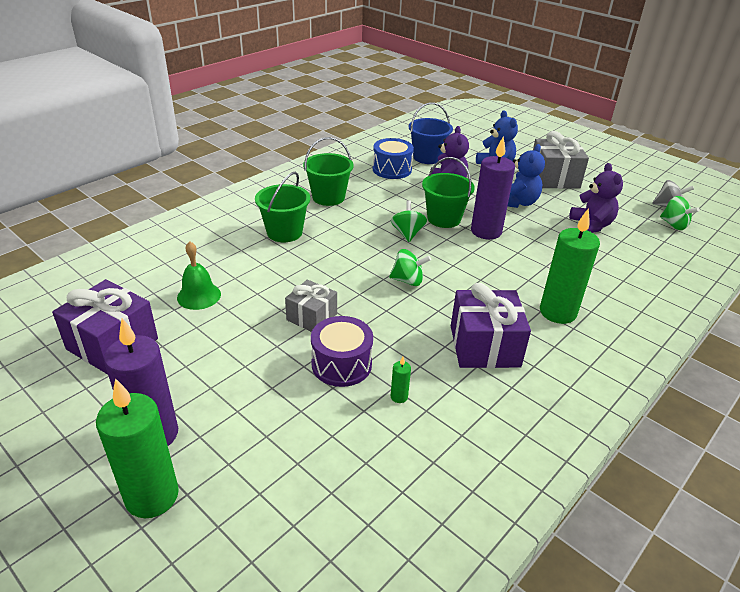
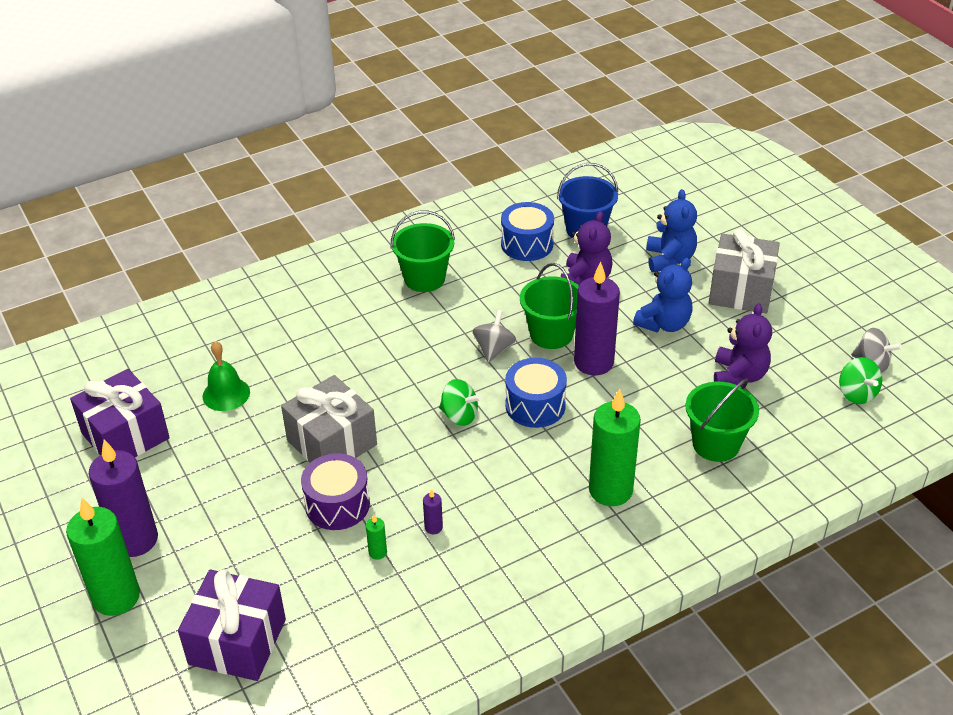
camera: 20 degrees right, 5 degrees up
green bucket [255,172,310,242] -> green bucket moved to [685,378,759,462]
grey gift [285,280,337,332] -> grey gift [281,375,377,462], size x1.60
green spinning top [391,200,427,242] -> grey spinning top [472,310,516,363]
purple gift [451,283,531,368] -> purple gift moved to [178,569,286,681]
none -> purple candle [423,489,443,534]
none -> blue drum [505,358,567,428]

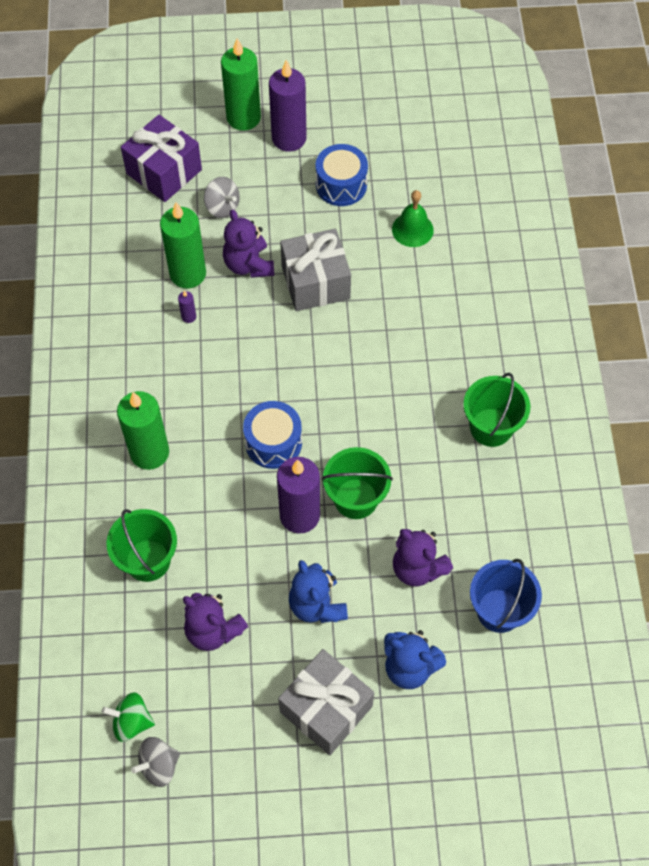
camera: 115 degrees right, 20 degrees up
purple gift [70,369,170,457] -> none
purple drum [301,453,370,530] -> purple teddy bear [223,210,274,278]
green candle [366,515,387,560] -> green candle [160,202,206,289], size x2.49
green spinning top [439,379,482,426] -> none
grey spinning top [472,310,516,363] -> grey spinning top moved to [204,177,240,218]
blue drum [501,202,554,261] -> blue drum moved to [316,144,368,206]

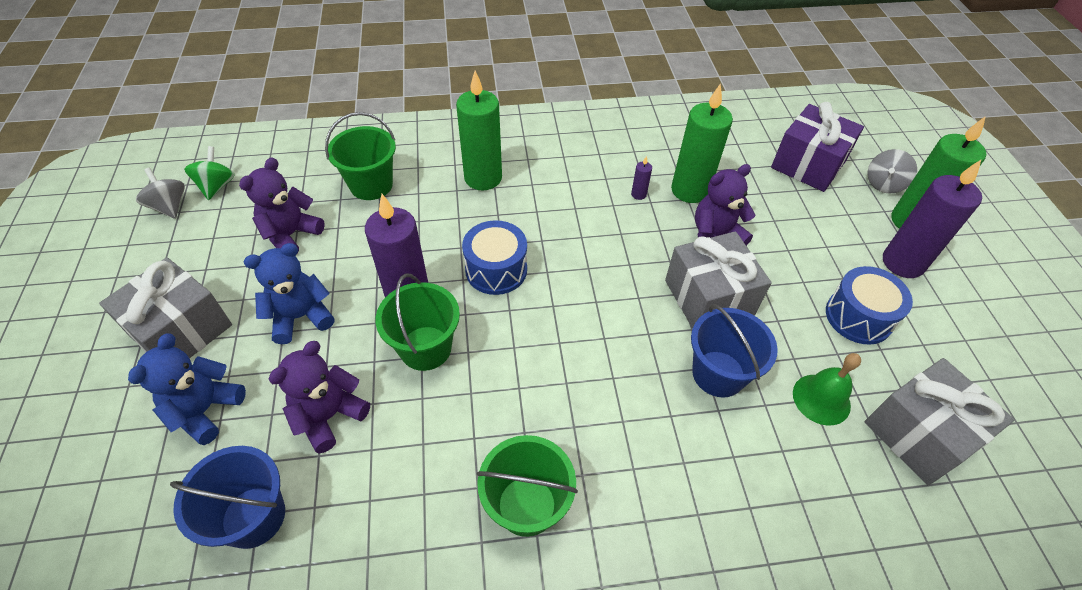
camera: 85 degrees right, 10 degrees down
grey spinning top [204,177,240,218] -> grey spinning top moved to [868,149,917,194]
none -> blue bucket [691,304,778,398]
none -> grey gift [865,358,1015,485]

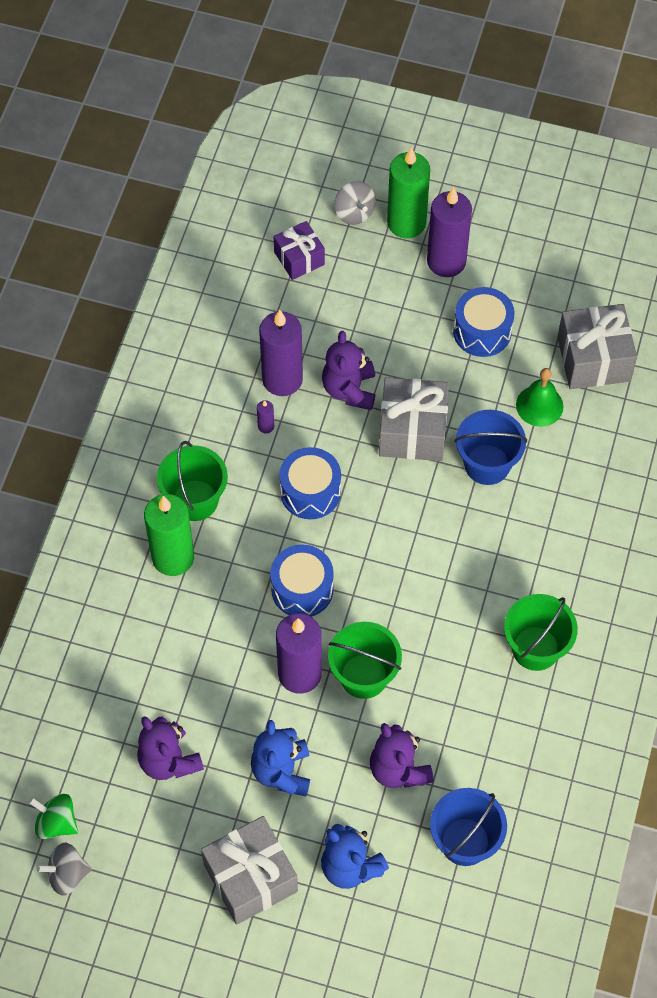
camera: 65 degrees left, 10 degrees up
green bucket [325,112,396,200] -> green bucket moved to [157,441,228,521]
green candle [671,83,733,203] -> purple candle [259,310,303,396]
purple gift [771,102,864,192] -> purple gift [274,221,325,280], size x0.62
none -> blue drum [279,447,341,519]

